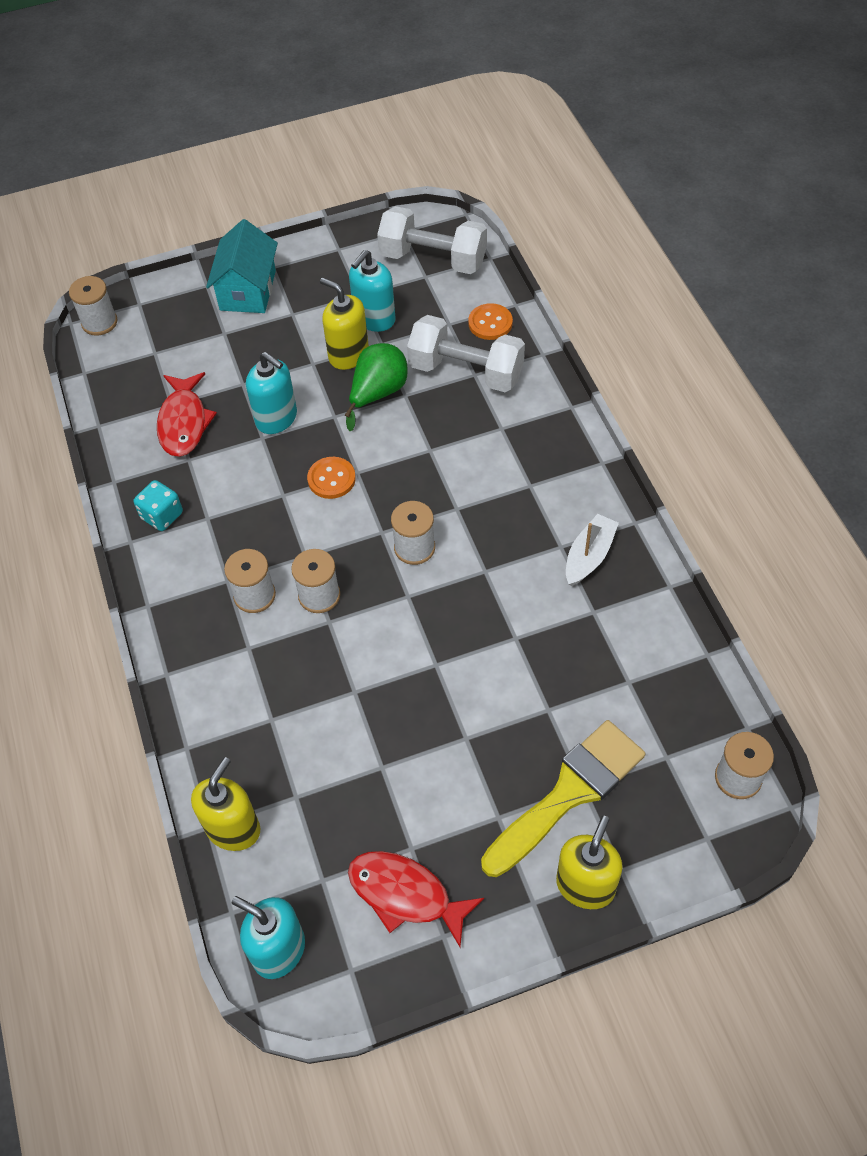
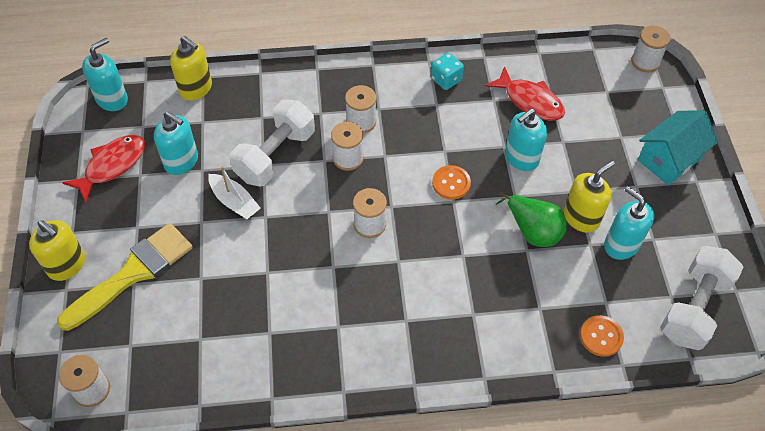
camera: 100 degrees right, 0 degrees up
red fish [157,372,217,457] -> red fish turned 150 degrees counterclockwise [485,66,565,121]
turquoise house [206,219,278,313] -> turquoise house turned 60 degrees counterclockwise [638,110,718,185]
white dumbbell [407,315,525,392] -> white dumbbell moved to [230,100,315,187]
yellow brush [481,720,645,877] -> yellow brush turned 105 degrees counterclockwise [57,223,193,331]
white boat [566,514,619,586] -> white boat moved to [208,166,261,220]
none -> turquoise soap dispenser [154,111,198,175]

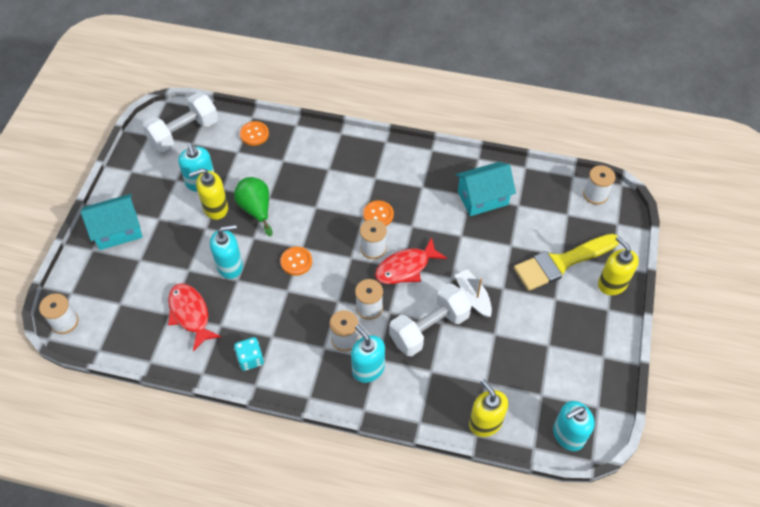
camera: 160 degrees left, 0 degrees up
red fish [62,135,145,203] -> red fish moved to [375,237,447,284]
turquoise soap dispenser [154,111,198,175] -> turquoise soap dispenser moved to [351,325,385,383]
none -> orange button [363,200,394,226]
none -> turquoise house [456,162,516,216]

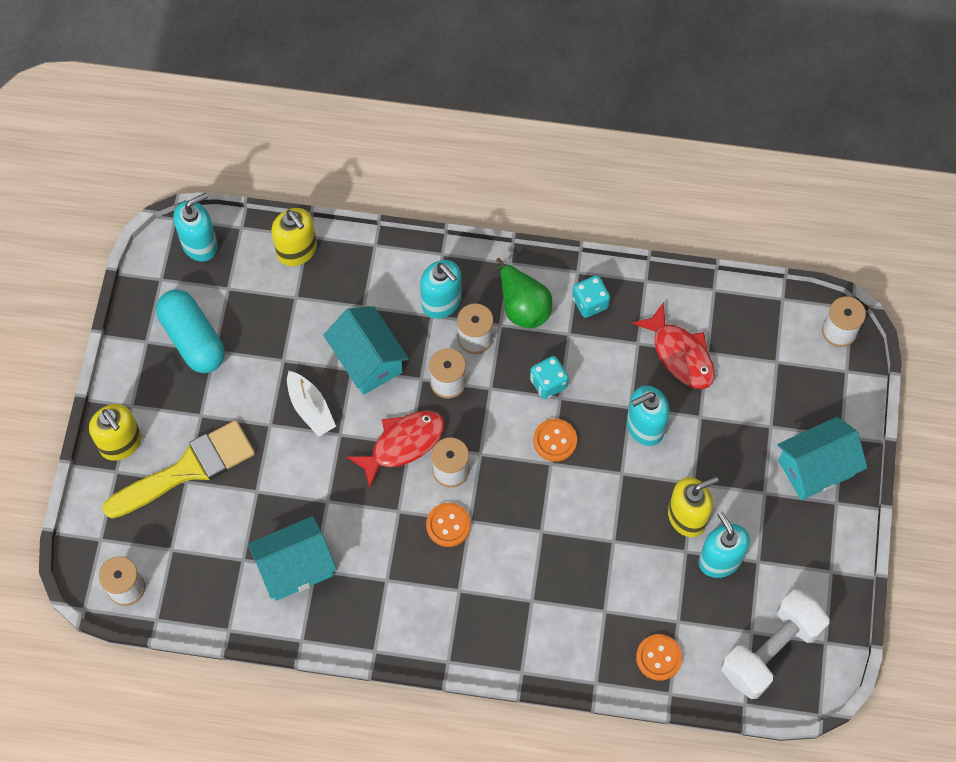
camera: 175 degrees right, 10 degrees up
green pear [234,177,272,236] -> green pear moved to [494,258,552,328]
white dumbbell [389,283,472,356] -> turquoise house [323,306,409,395]
none -> turquoise capsule [156,289,225,373]
none -> turquoise dice [530,356,569,399]

